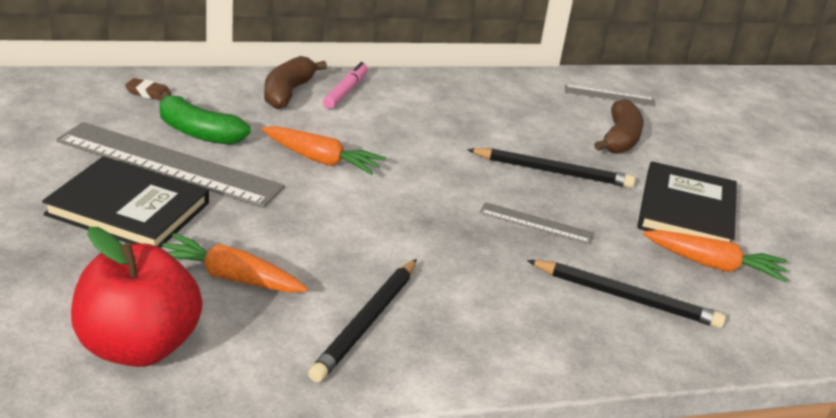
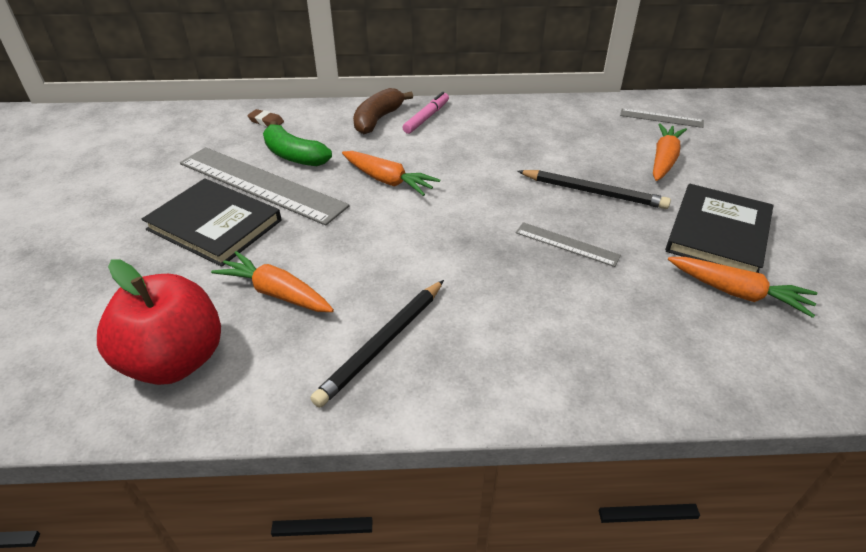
camera: 15 degrees right, 10 degrees up
black pencil [527,260,726,328] -> none
brown banana [594,99,644,154] -> orange carrot [653,123,687,181]

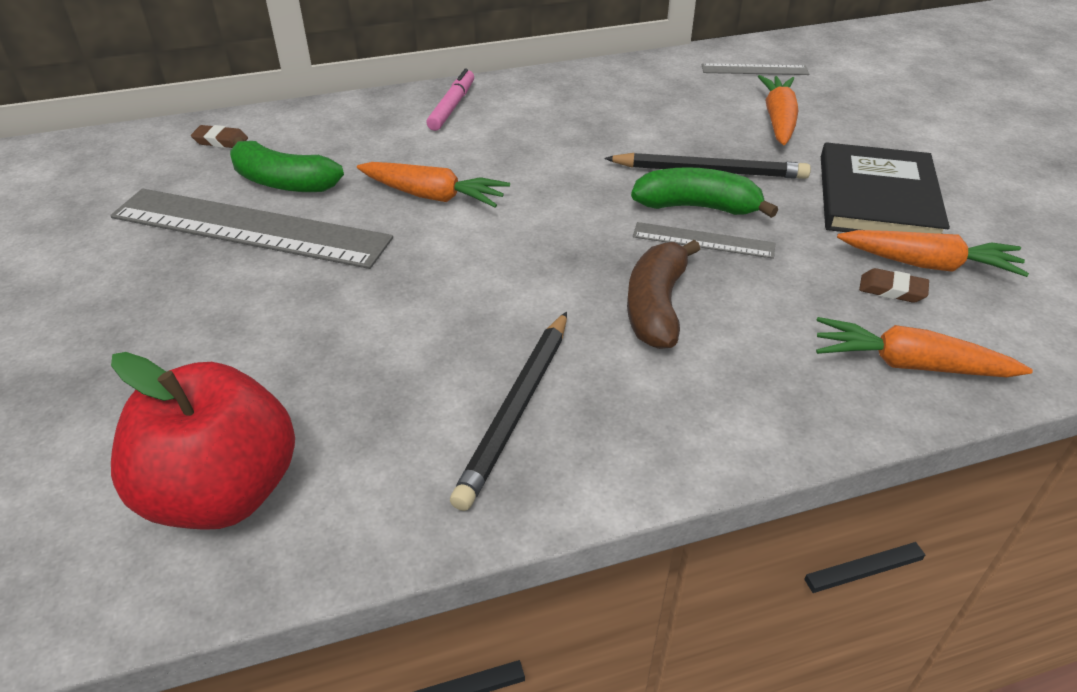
camera: 15 degrees left, 0 degrees up
black book [142,178,282,267] -> none
orange carrot [211,251,334,312] -> orange carrot moved to [816,317,1033,377]
brown banana [353,88,413,134] -> brown banana moved to [627,240,700,349]
none -> green banana [631,167,778,218]
none -> brown eraser [859,268,929,303]

